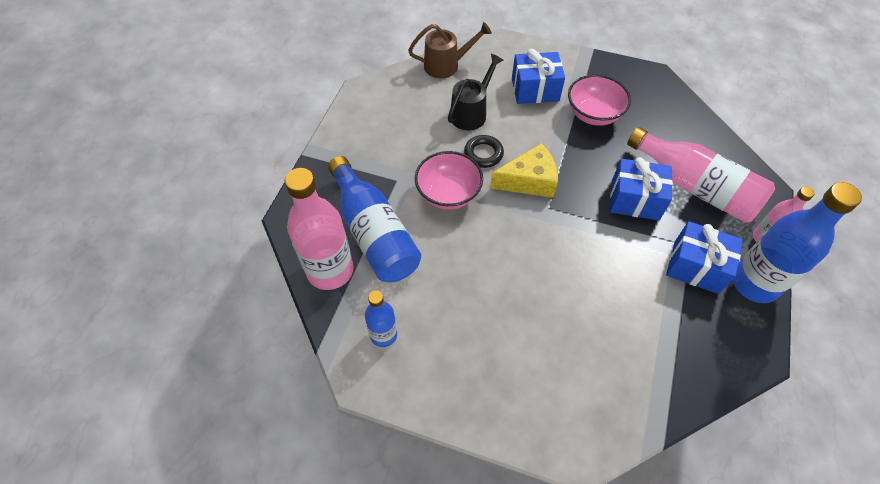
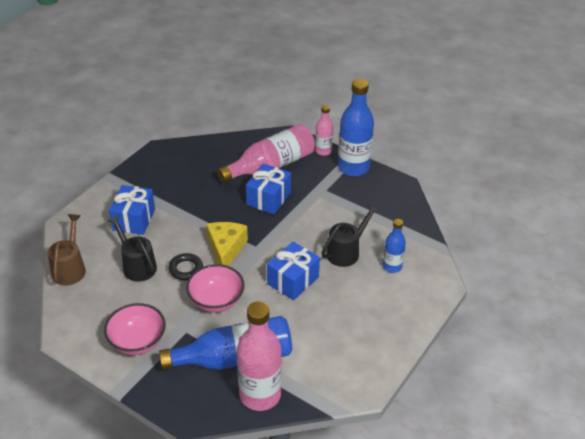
camera: 75 degrees left, 15 degrees down
blue bottle [365,291,397,347] -> blue bottle moved to [383,219,406,273]
pink bowl [568,75,631,126] -> pink bowl moved to [104,303,166,355]
blue gift [666,221,743,294] -> blue gift moved to [267,242,320,300]
none -> black watering can [322,204,379,267]

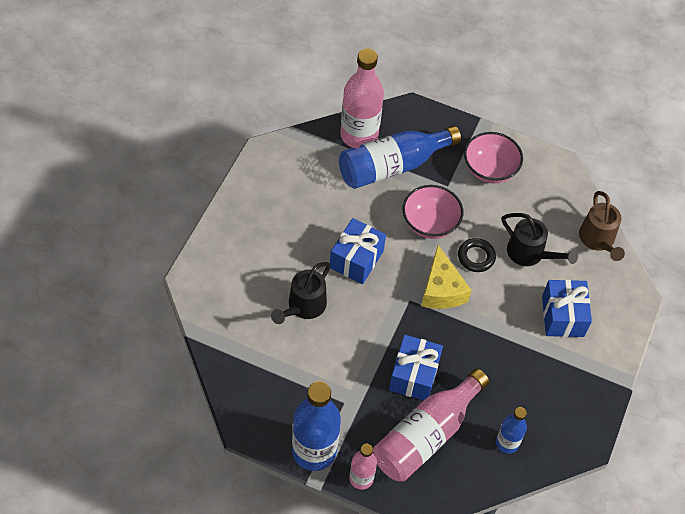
camera: 165 degrees right, 15 degrees up
blue bottle [383,219,406,273] -> blue bottle moved to [496,407,527,454]

